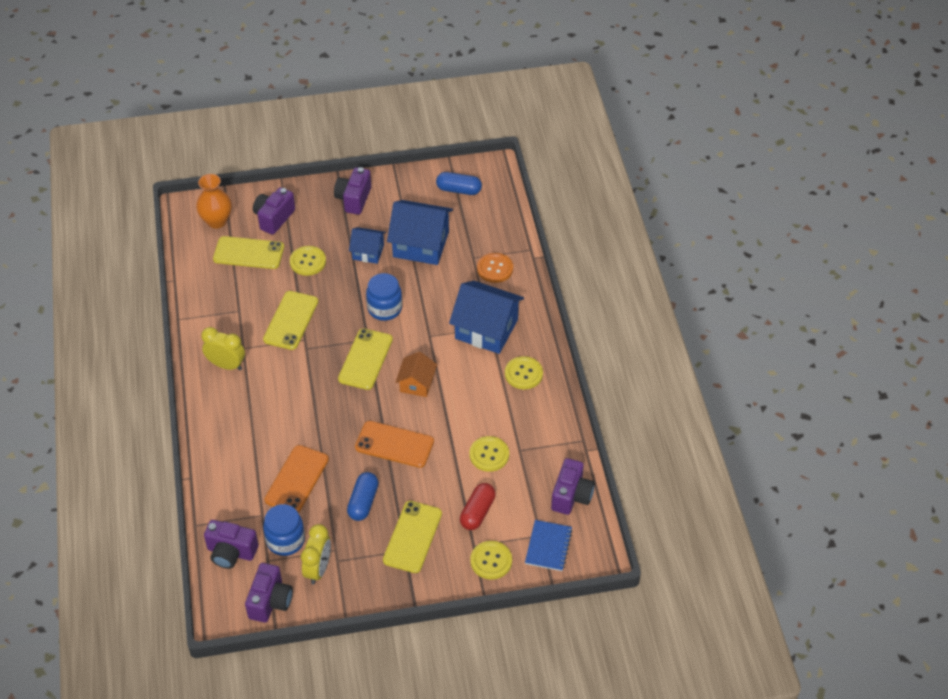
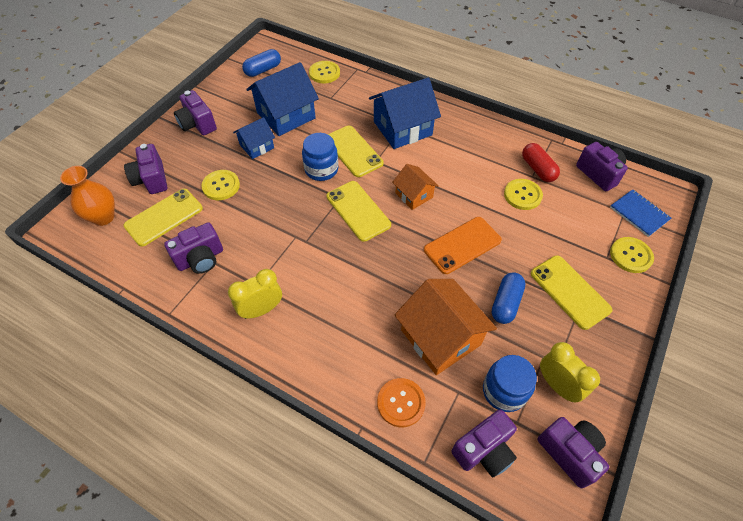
camera: 50 degrees left, 5 degrees up
yellow phone [263,291,318,350] -> yellow phone moved to [328,126,384,177]
orange phone [264,445,329,513] -> orange house [395,279,497,375]
blue capsule [347,472,379,521] -> blue capsule turned 60 degrees clockwise [492,272,526,324]
red capsule [460,483,496,530] -> red capsule moved to [522,143,560,182]
orange button [477,253,513,283] -> orange button moved to [377,378,426,427]
yellow button [505,356,543,389] -> yellow button moved to [309,61,340,83]
none -> purple camera [164,222,223,274]

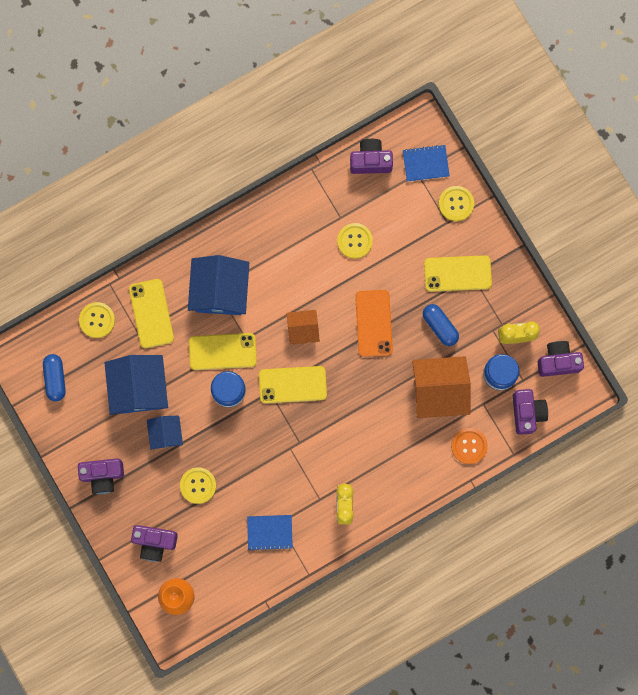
camera: 60 degrees left, 25 degrees up
yellow phone [124,189,203,247] -> yellow phone moved to [129,279,174,349]
purple camera [164,222,223,274] -> blue notebook [247,515,293,551]
red capsule [522,143,560,182] -> none

